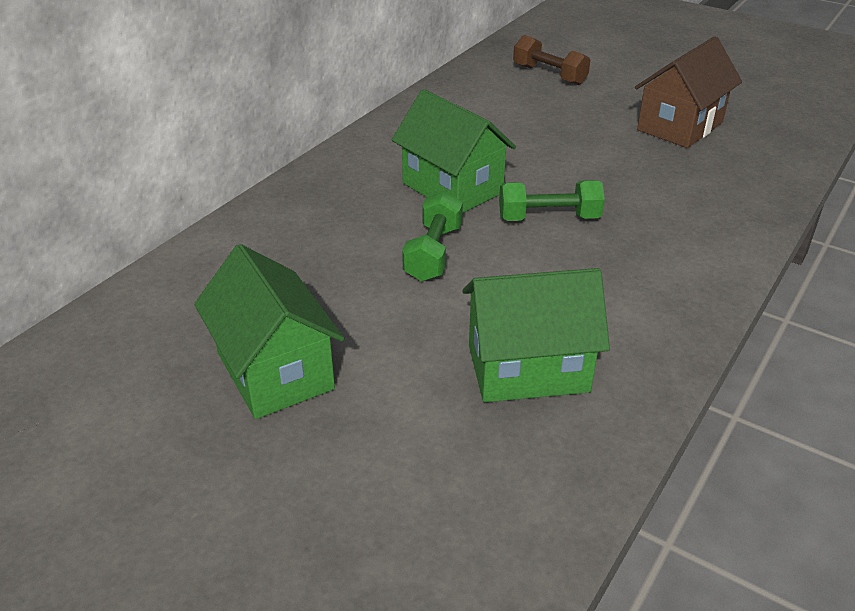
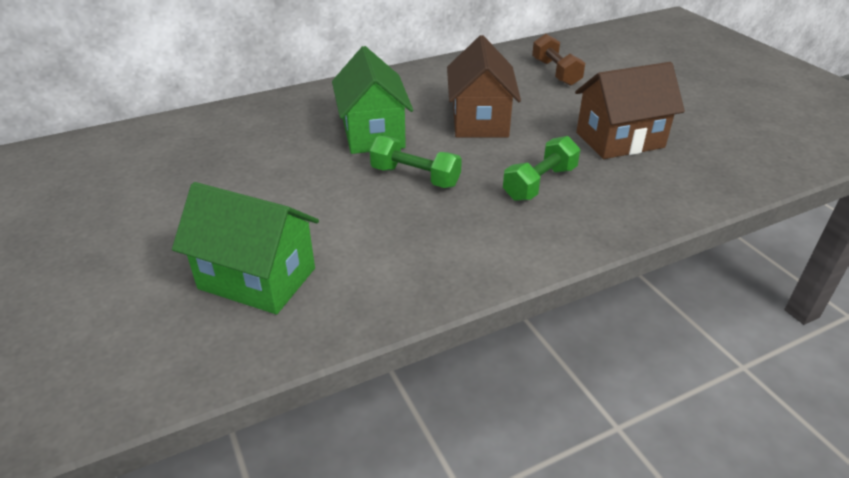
camera: 30 degrees right, 0 degrees up
green house [194,244,344,419] -> none
green dumbbell [402,191,463,281] -> green dumbbell moved to [503,136,580,201]
none -> brown house [447,35,521,138]

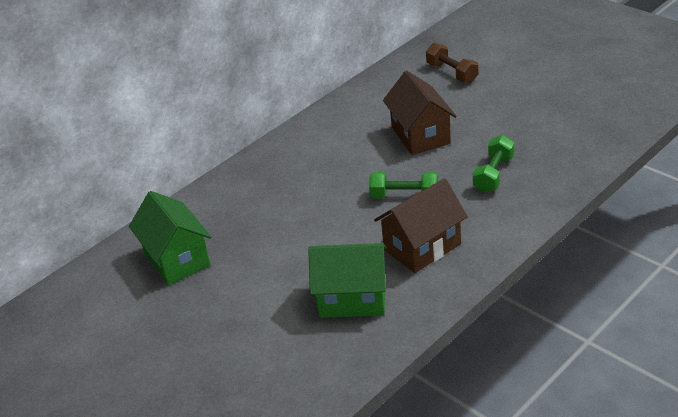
camera: 15 degrees left, 0 degrees up
green house [332,46,413,154] -> green house moved to [129,191,211,285]
brown house [575,62,685,159] -> brown house moved to [374,178,468,273]

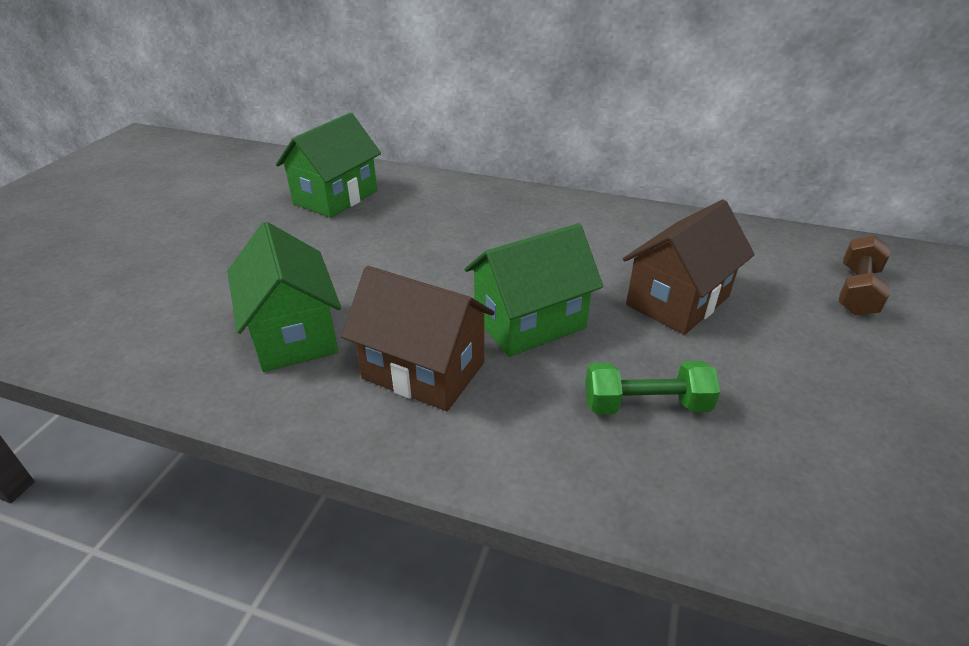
camera: 60 degrees right, 0 degrees up
green dumbbell [369,172,438,199] -> green house [465,223,603,357]

